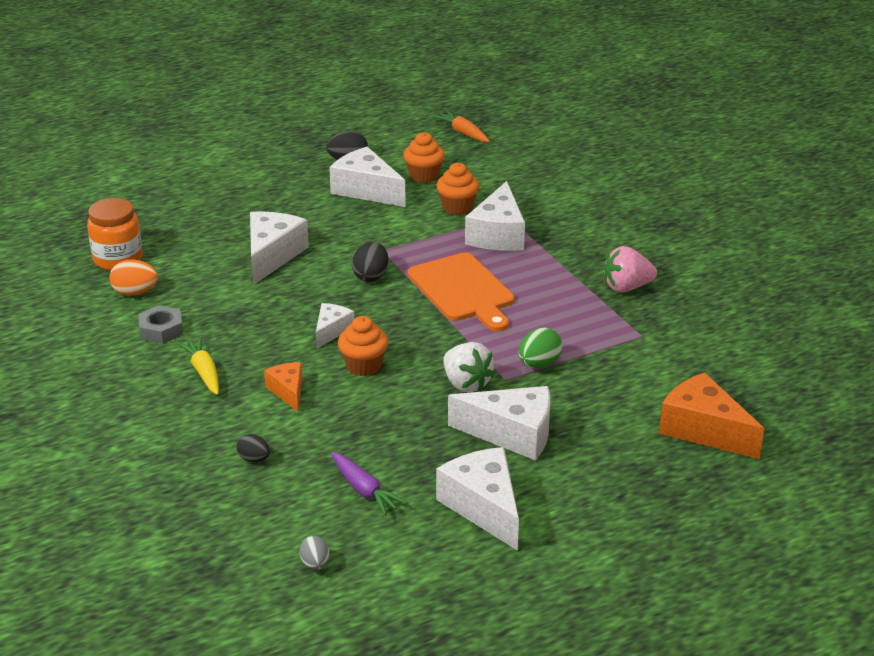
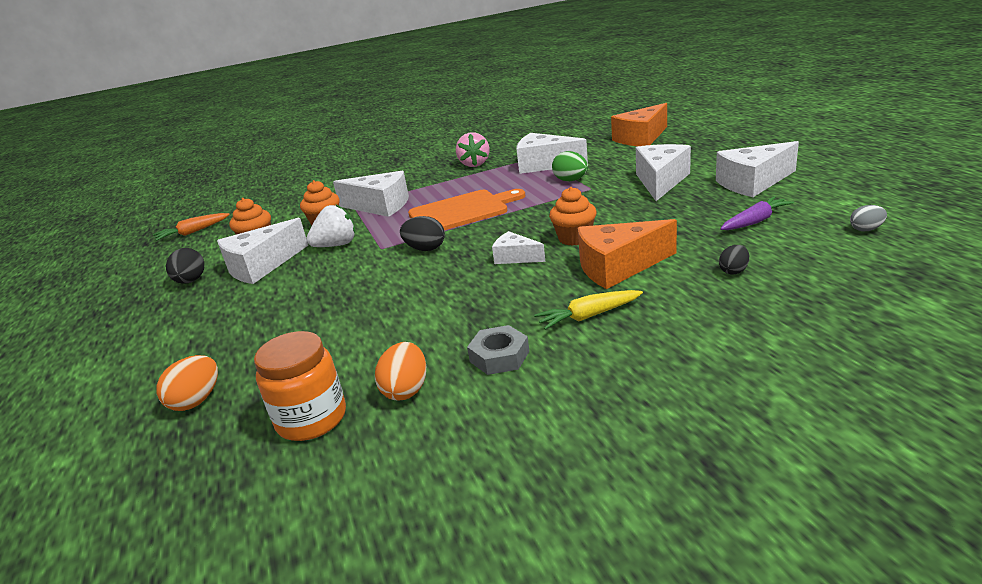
camera: 80 degrees left, 5 degrees down
white cheese [250,212,309,285] -> white cheese moved to [516,133,588,174]
orange cheese [264,362,302,412] -> orange cheese [578,219,677,289], size x1.79
white strawberry [443,342,495,392] -> white strawberry moved to [306,204,355,247]
none -> orange egg [156,355,218,411]

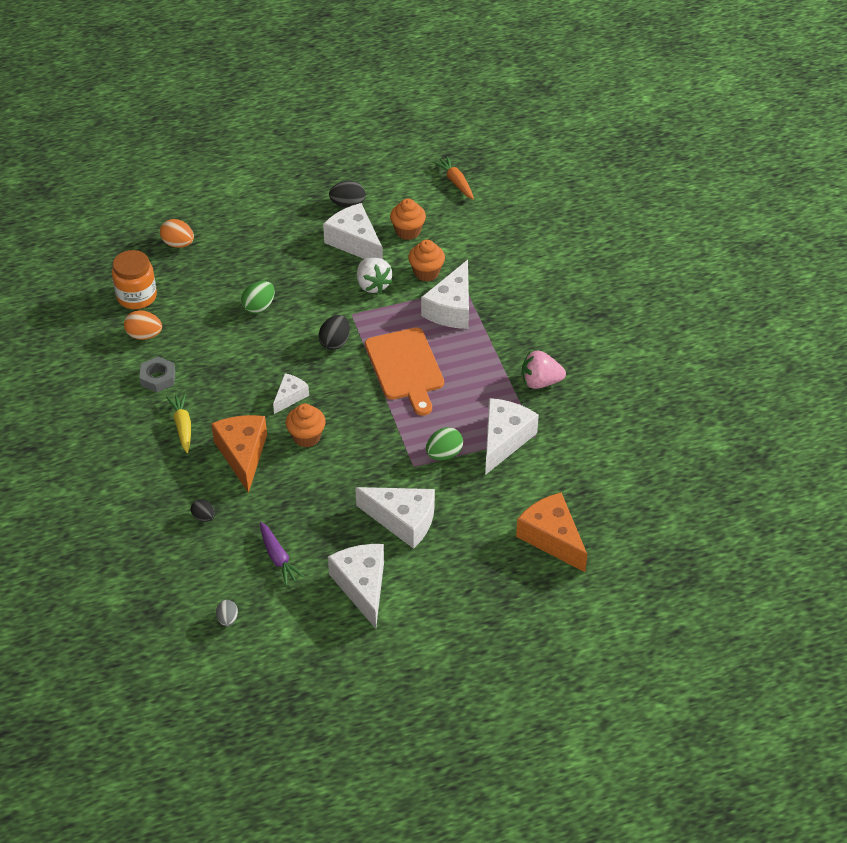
camera: 90 degrees right, 20 degrees up
none -> green egg [241,281,275,314]

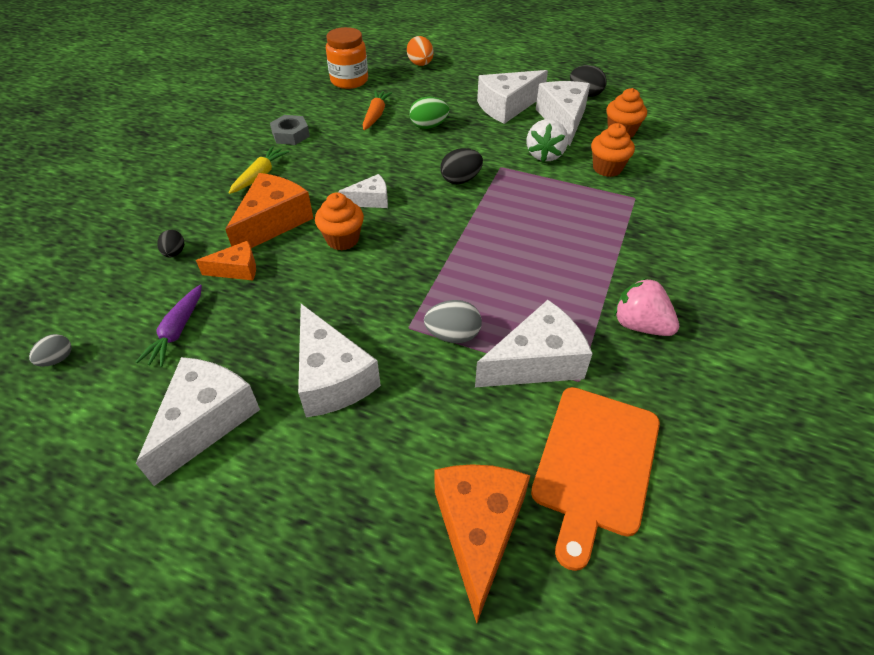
camera: 40 degrees right, 0 degrees up
orange egg [124,310,162,340] -> none
orange cutting board [365,327,444,416] -> orange cutting board moved to [531,387,660,571]
white cheese [421,260,469,329] -> white cheese moved to [477,70,548,124]
green egg [426,427,463,460] -> grey egg [424,300,482,343]
orange carrot [433,156,474,199] -> orange carrot moved to [363,90,392,130]
none -> orange cheese [196,241,256,280]

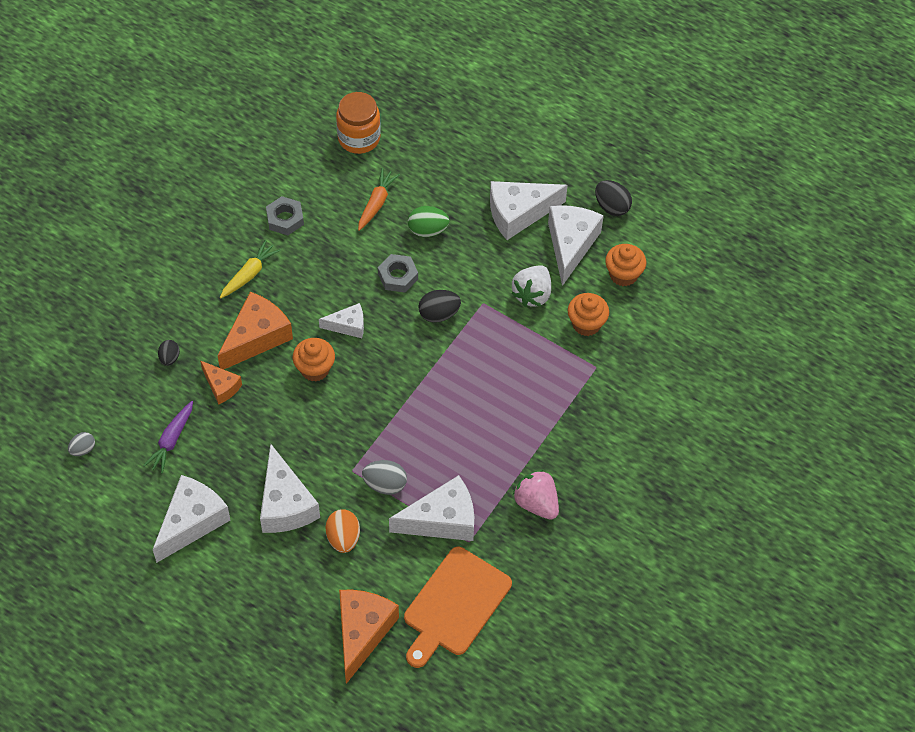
camera: 10 degrees right, 10 degrees up
orange cheese [196,241,256,280] -> orange cheese turned 45 degrees clockwise [200,360,242,405]
orange egg [407,36,434,66] -> orange egg moved to [325,509,360,553]
none -> grey nut [378,254,418,293]

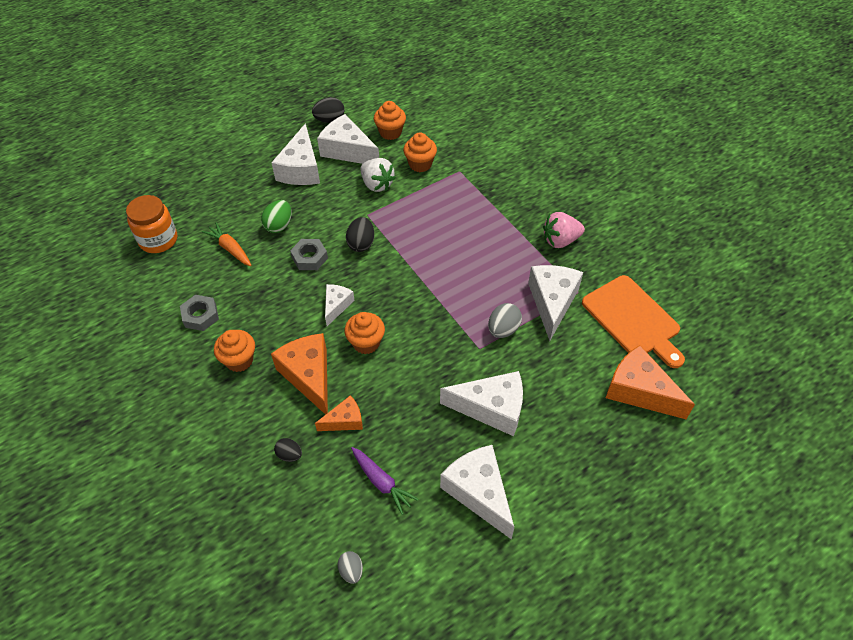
camera: 65 degrees left, 5 degrees down
yellow carrot [220,240,281,298] -> orange cupcake [214,330,255,372]
orange egg [325,509,360,553] -> none

